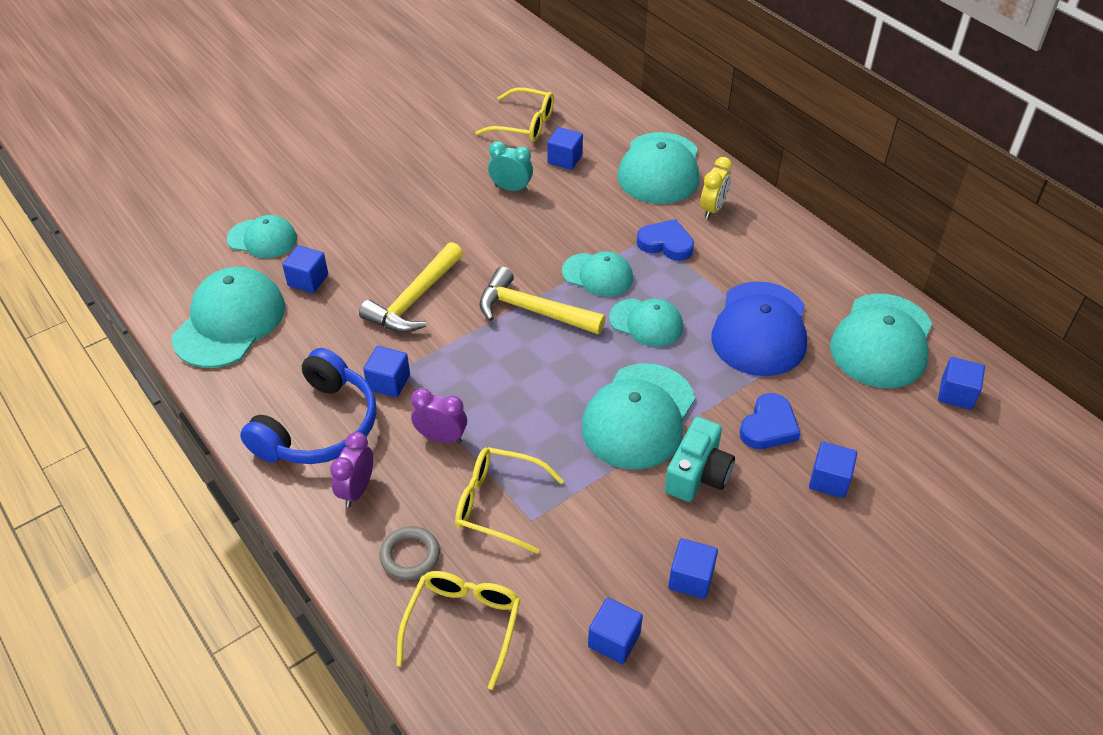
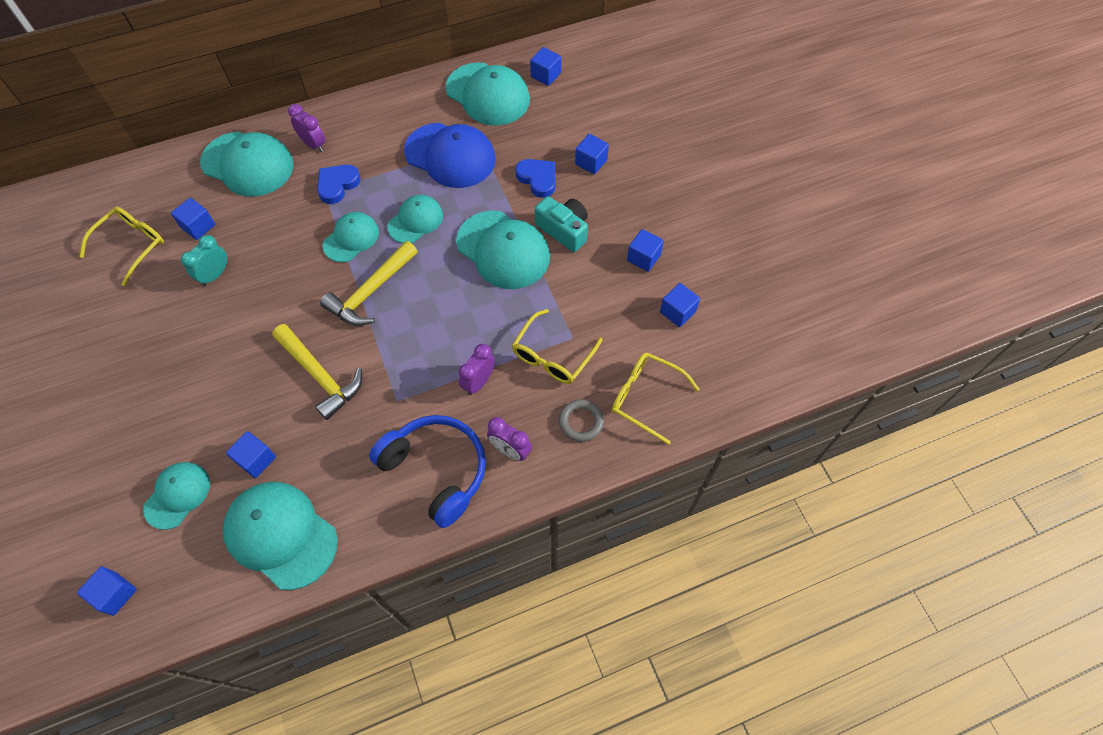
camera: 75 degrees left, 15 degrees up
blue cube [363,346,410,398] -> blue cube moved to [77,566,137,616]
yellow clock [700,157,732,219] -> purple clock [288,104,325,152]

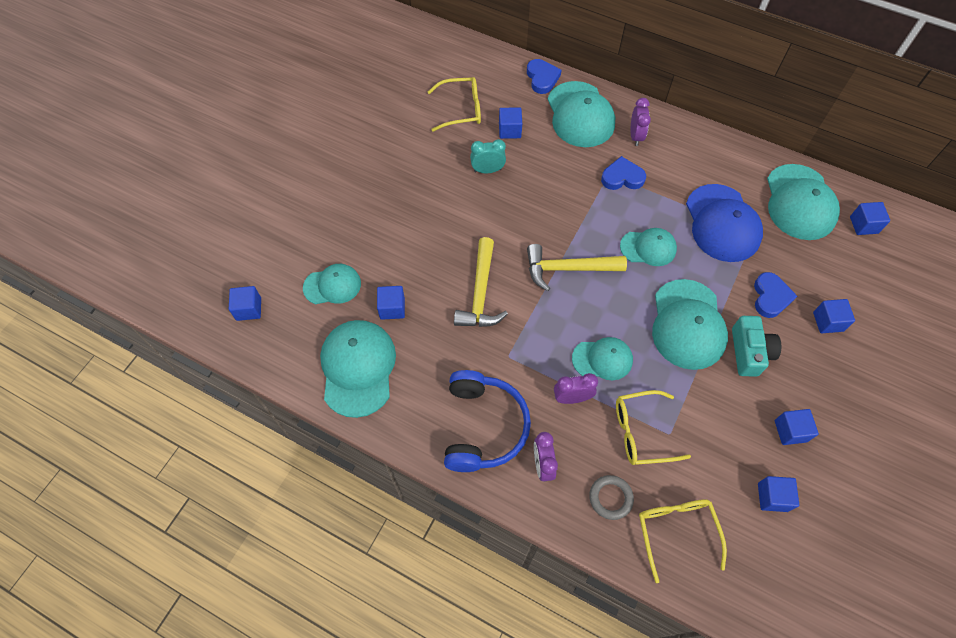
camera: 50 degrees right, 0 degrees up
turquoise cap [323,212,379,262] -> turquoise cap moved to [572,337,633,380]
none -> blue heart [527,59,562,94]

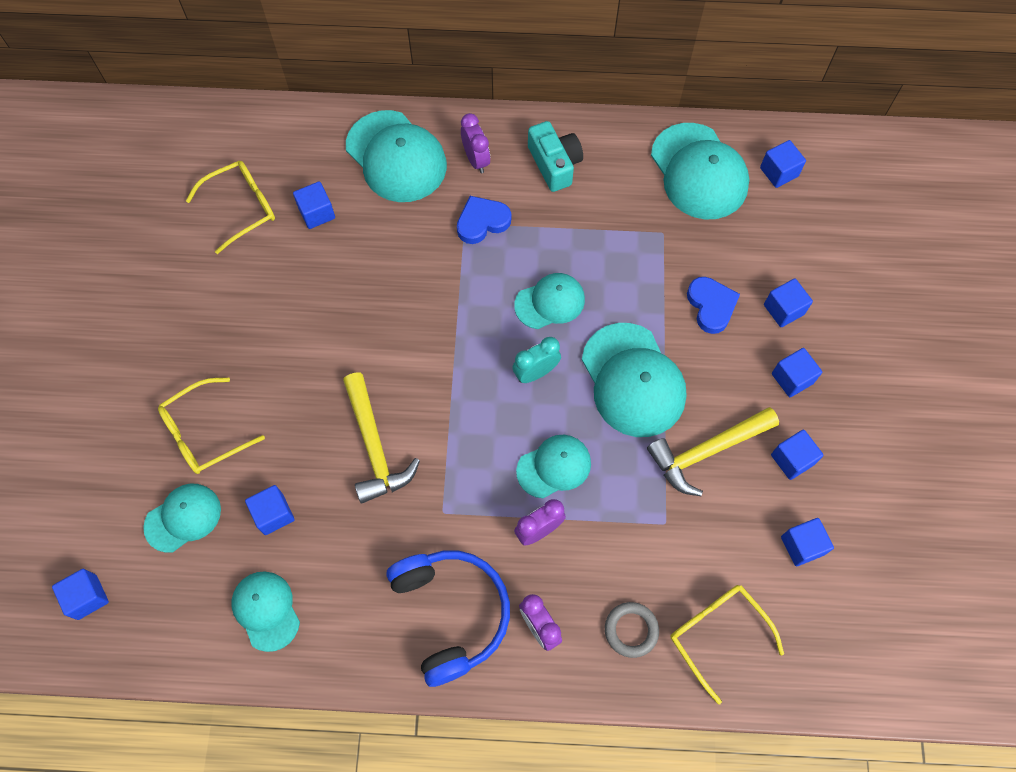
camera: 25 degrees left, 5 degrees up
turquoise cap [320,320,396,418] -> turquoise cap [232,571,300,652], size x0.60
turquoise clock [470,139,506,173] -> turquoise clock moved to [512,337,561,383]
blue heart [527,59,562,94] -> none
yellow hammer [527,244,627,291] -> yellow hammer moved to [647,407,779,496]
yellow glasses [616,390,691,465] -> yellow glasses moved to [158,378,265,474]
blue cap [686,184,763,262] -> none
turquoise camera [732,316,781,377] -> turquoise camera moved to [528,121,583,192]
none -> blue cube [772,348,822,397]

